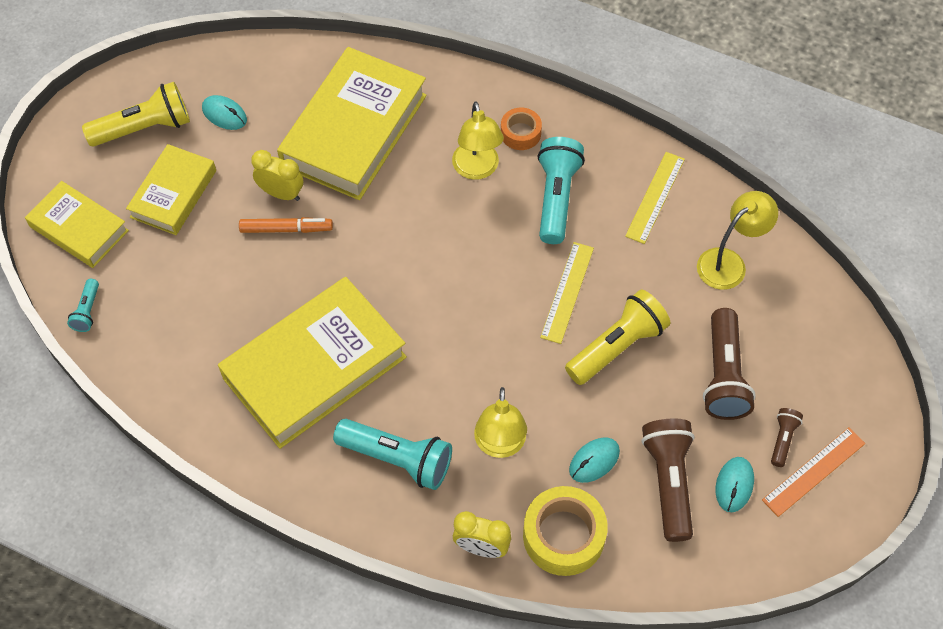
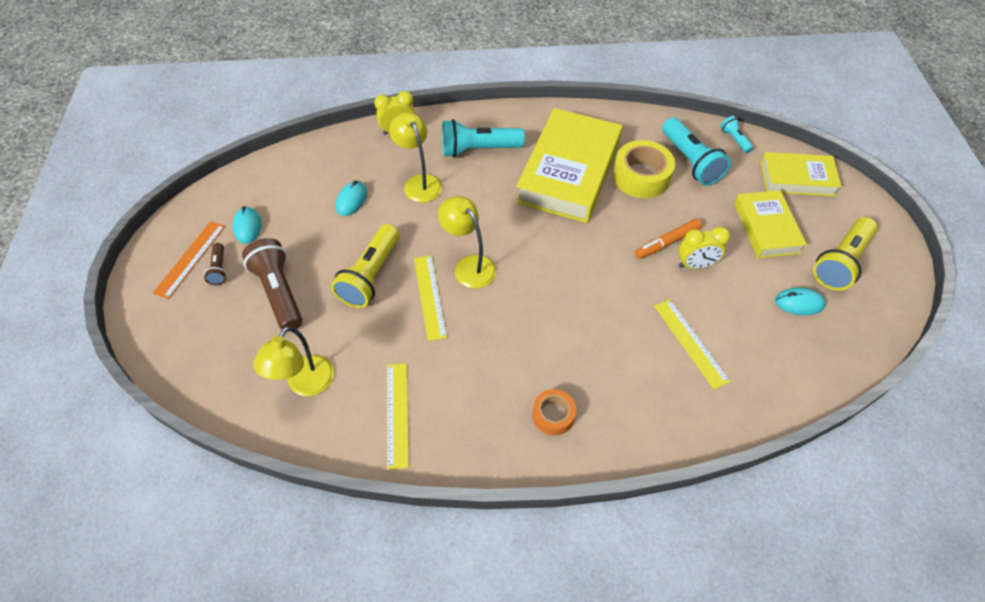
camera: 150 degrees right, 5 degrees down
yellow book [277,47,427,200] -> yellow ruler [654,299,731,390]
yellow lamp [452,101,504,180] -> yellow lamp moved to [438,196,497,289]
yellow tape [523,486,608,576] -> yellow tape moved to [613,140,675,198]
turquoise flashlight [538,137,585,244] -> turquoise flashlight moved to [662,117,731,186]
brown flashlight [641,419,695,542] -> none

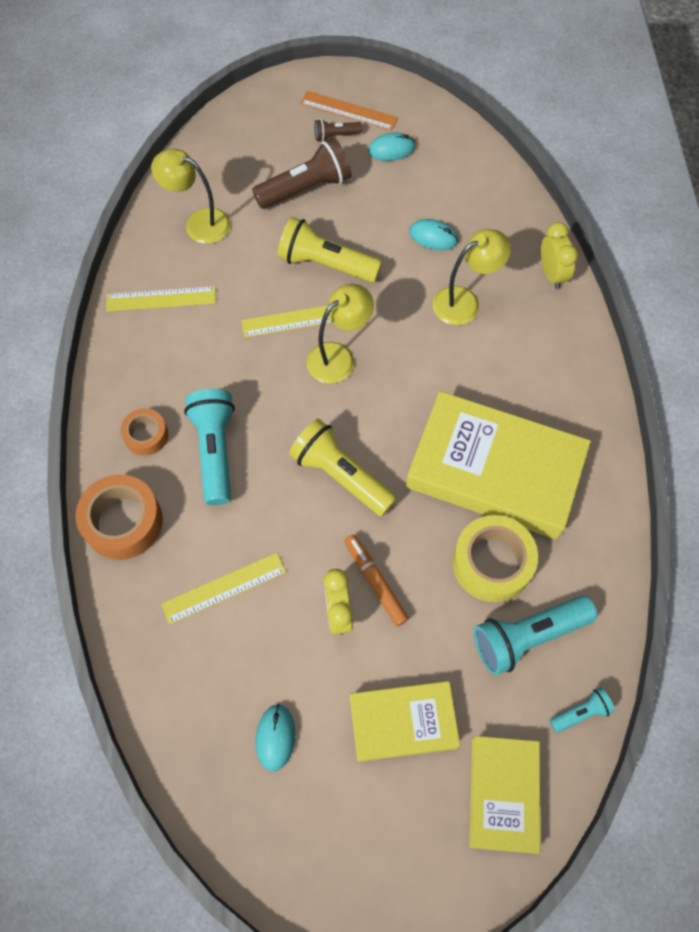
camera: 90 degrees right, 10 degrees up
turquoise flashlight [442,119,525,158] -> turquoise flashlight moved to [184,389,235,505]
yellow flashlight [813,217,878,291] -> yellow flashlight moved to [289,419,397,516]
none -> orange tape [75,475,163,560]

